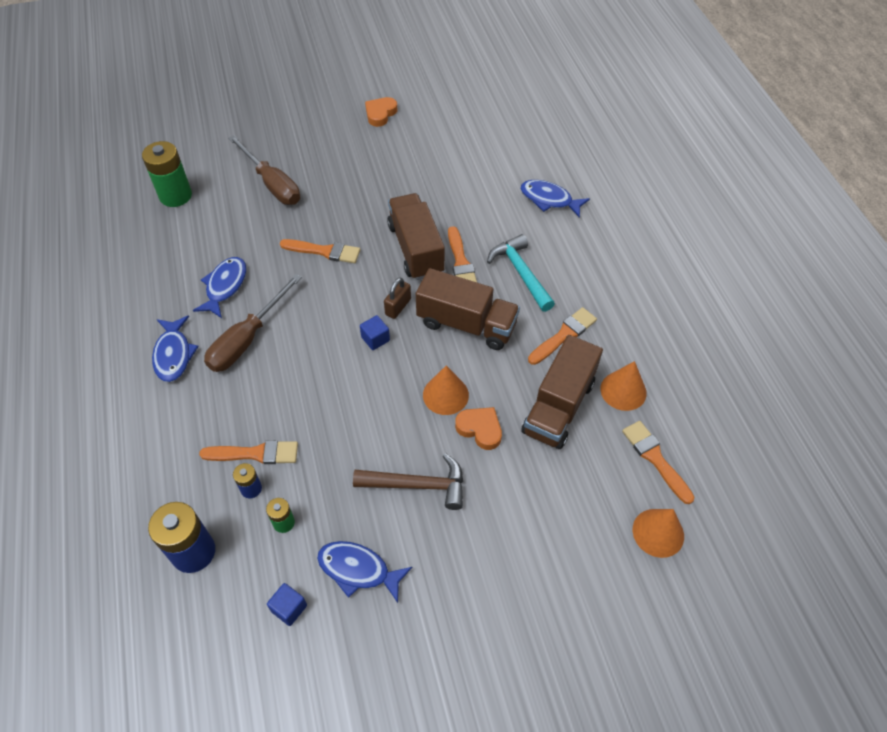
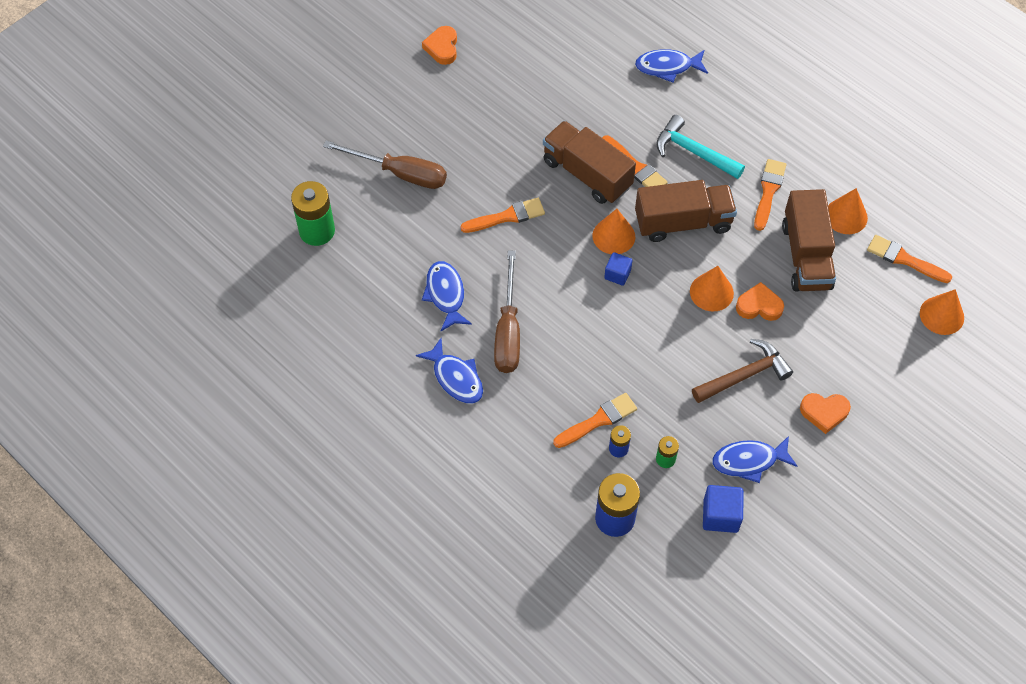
camera: 30 degrees left, 5 degrees up
blue cube [267,583,307,626] -> blue cube [703,485,744,533], size x1.52
brown padlock [384,278,411,319] -> orange cone [592,209,635,254]
none -> orange heart [800,393,851,434]

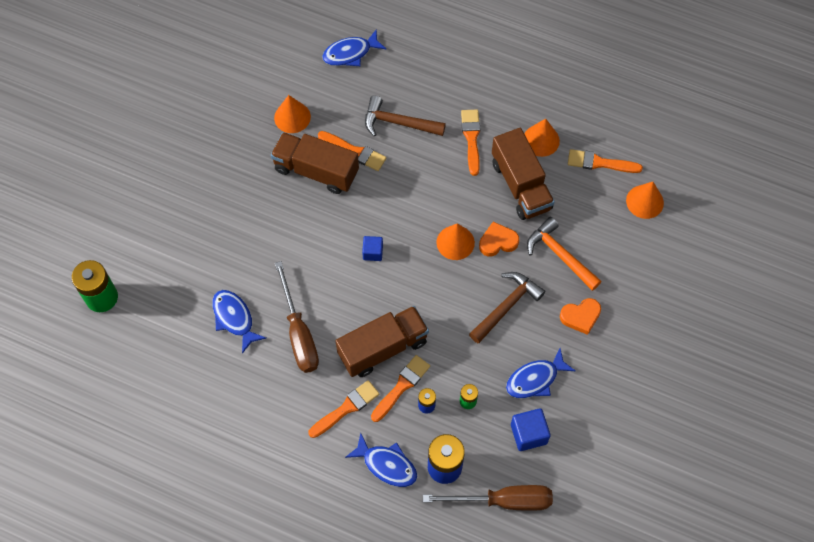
camera: 20 degrees left, 5 degrees up
brown screwdriver [323,141,447,189] -> brown screwdriver moved to [423,485,553,511]
blue fish [416,338,483,404] -> blue fish moved to [345,433,417,487]
orange heart [422,26,457,65] -> none
orange brush [460,198,545,233] -> orange brush moved to [308,380,379,438]
orange cone [592,209,635,254] -> orange cone moved to [274,95,311,133]
brown truck [635,180,737,242] -> brown truck moved to [335,306,429,377]
turquoise hammer [656,115,745,179] -> brown hammer [365,95,446,137]
none -> orange hammer [527,217,602,291]

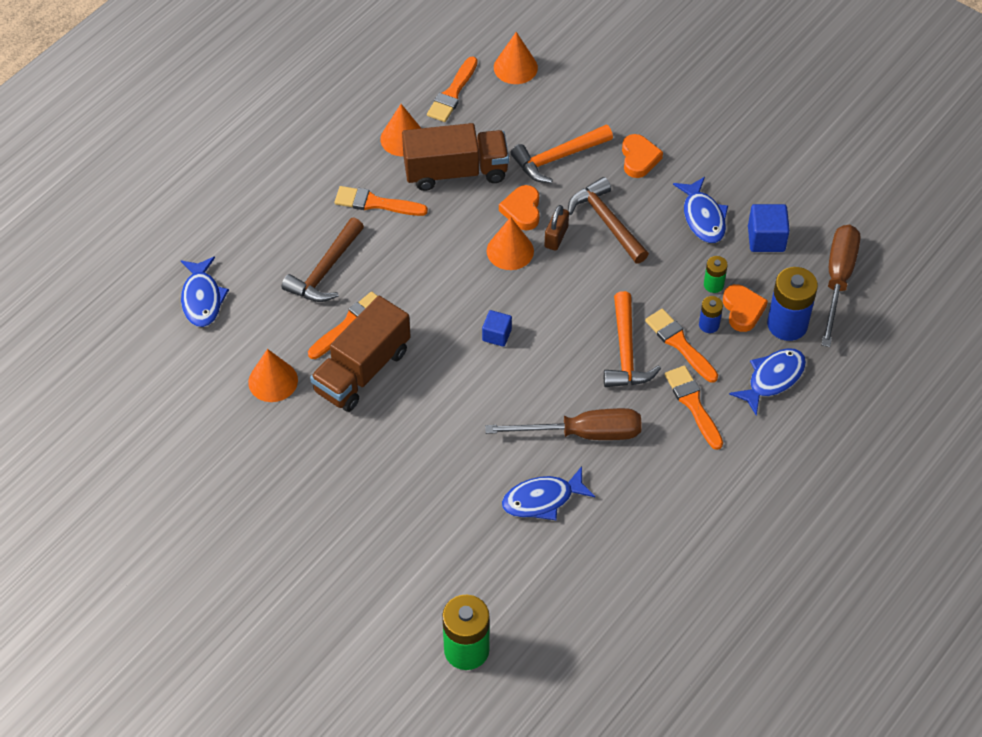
camera: 75 degrees left, 10 degrees down
brown truck [335,306,429,377] -> orange hammer [604,291,661,387]
none -> brown padlock [545,205,569,251]
none -> orange heart [723,284,768,332]

